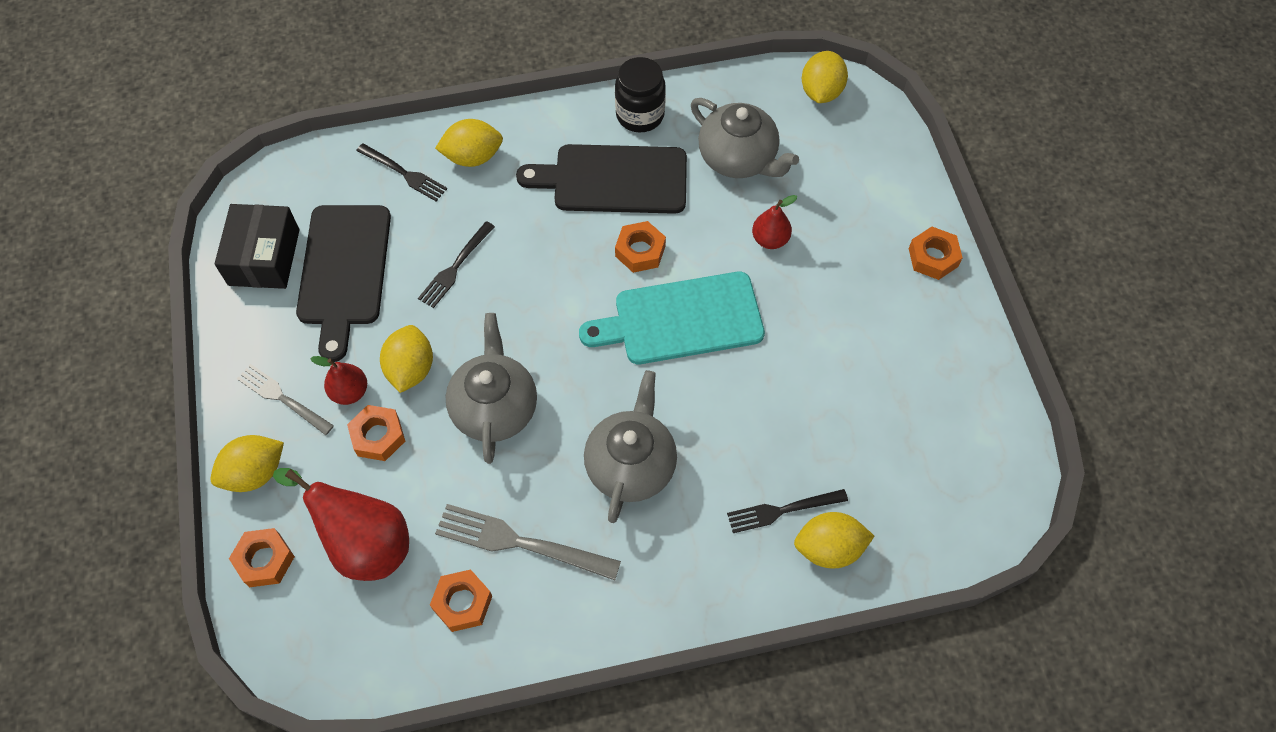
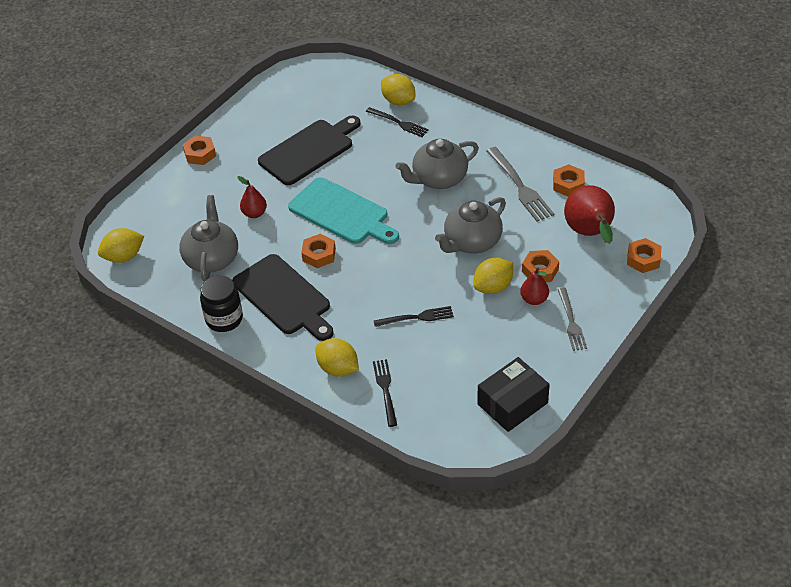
camera: 130 degrees left, 15 degrees down
yellow lemon [210,435,284,492] -> none
black cutting board [296,205,391,362] -> black cutting board moved to [258,116,361,185]

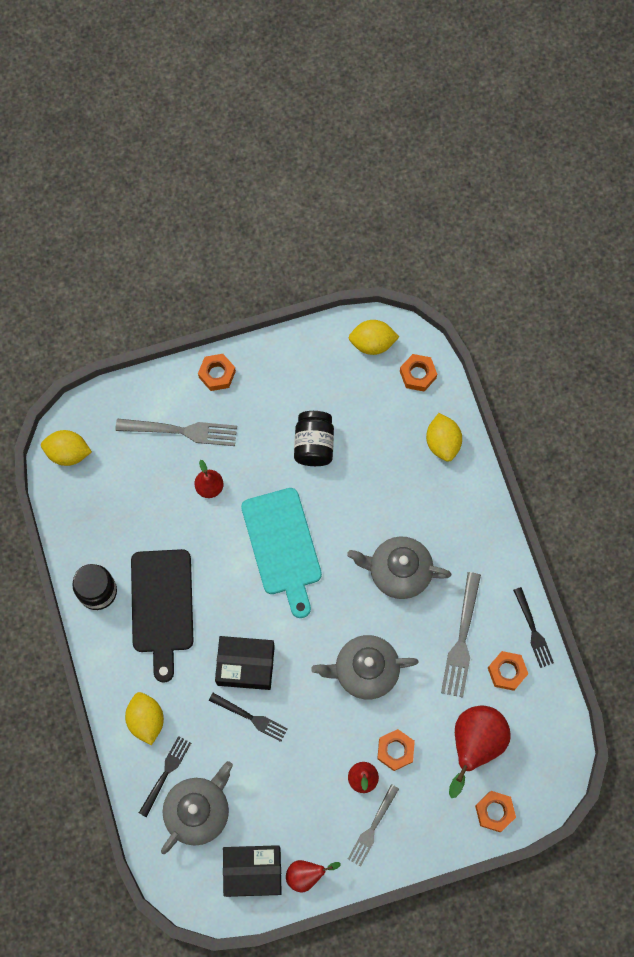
camera: 35 degrees right, 25 degrees up
grey teapot [179,195,238,282] -> grey teapot moved to [161,761,233,854]
black cutting board [258,116,361,185] -> black jar [294,411,334,466]
orange nut [301,234,336,268] -> orange nut moved to [400,354,437,391]
black fork [366,107,429,137] -> black fork moved to [513,587,554,668]
yellow lemon [473,258,513,294] -> yellow lemon moved to [349,320,399,355]
none -> grey fork [115,418,237,446]
none -> black box [215,636,275,690]
none -> red pear [286,860,341,893]

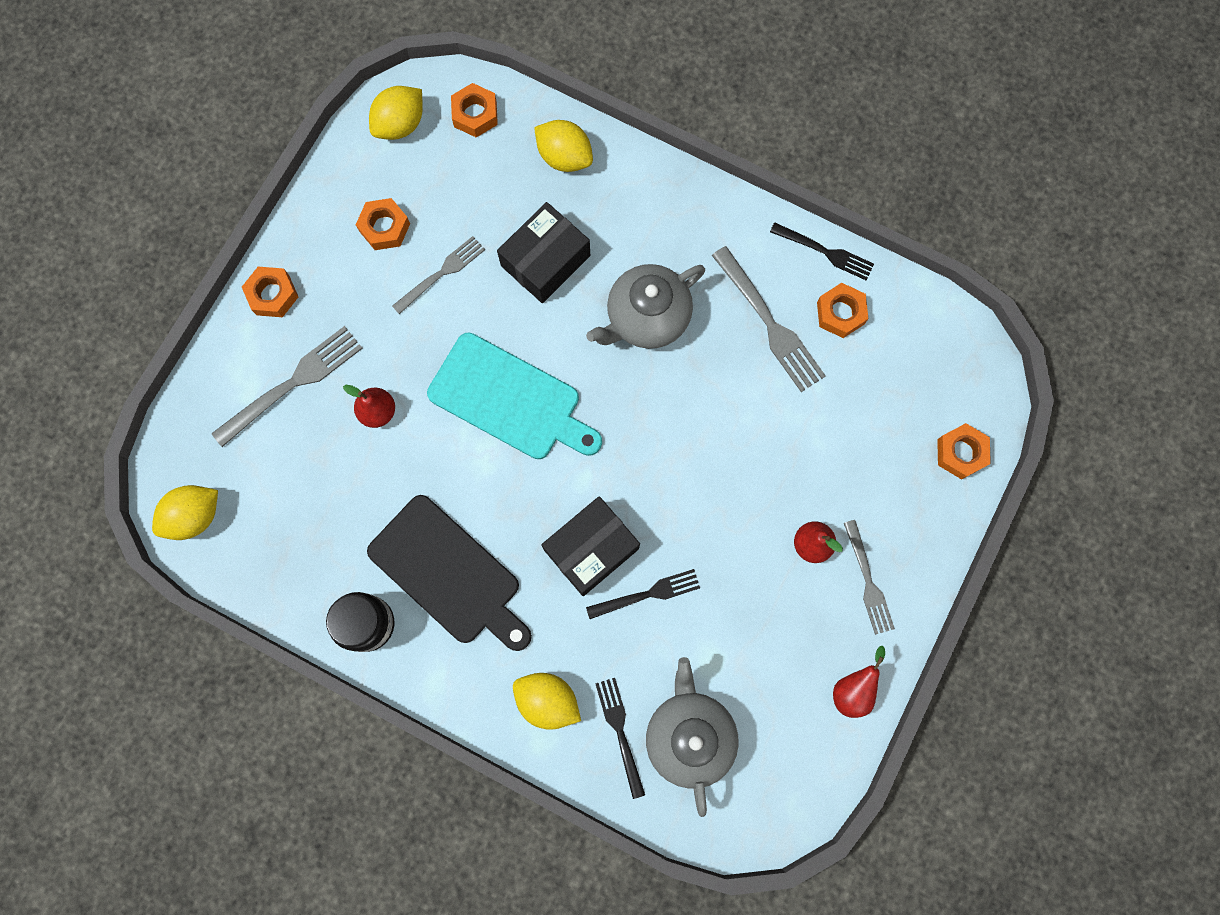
camera: 45 degrees left, 5 degrees up
black box [223,845,282,897] -> black box moved to [497,202,590,303]
black jar [294,411,334,466] -> grey fork [392,236,485,314]
grey teapot [311,635,418,700] -> none
orange nut [377,729,415,771] -> orange nut moved to [356,198,410,250]
red pear [449,706,511,798] -> none

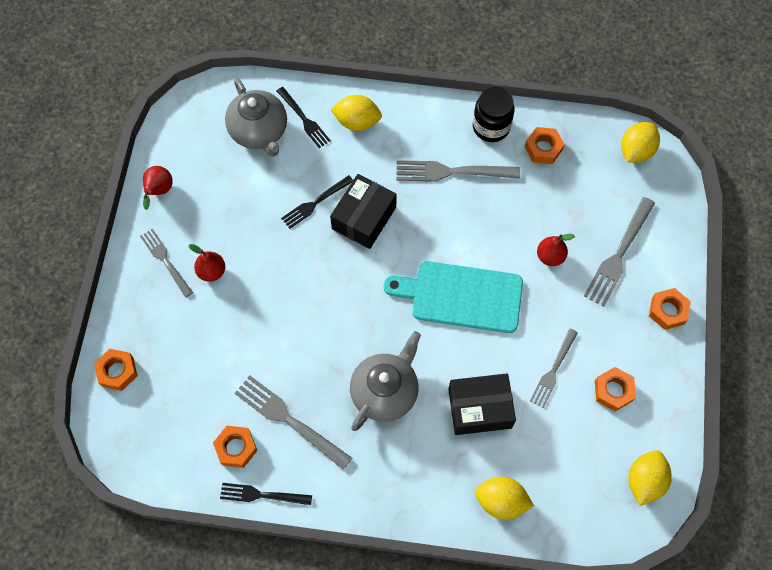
camera: 160 degrees right, 10 degrees down
black cutting board [367,495,532,651] -> grey fork [396,160,520,182]
orange nut [451,83,498,138] -> orange nut moved to [524,127,565,164]
black box [497,202,590,303] -> black box turned 60 degrees clockwise [448,373,516,435]

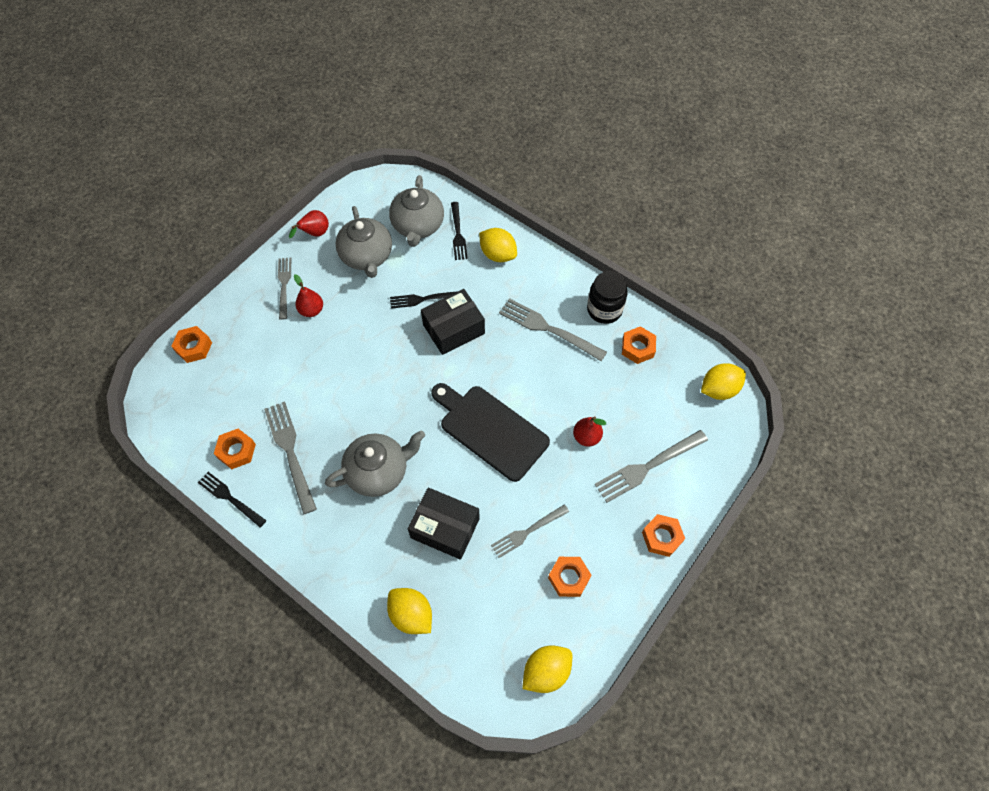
camera: 30 degrees right, 5 degrees down
turquoise cutting board [384,261,523,333] -> black cutting board [431,383,550,482]
none -> grey teapot [335,206,392,278]

